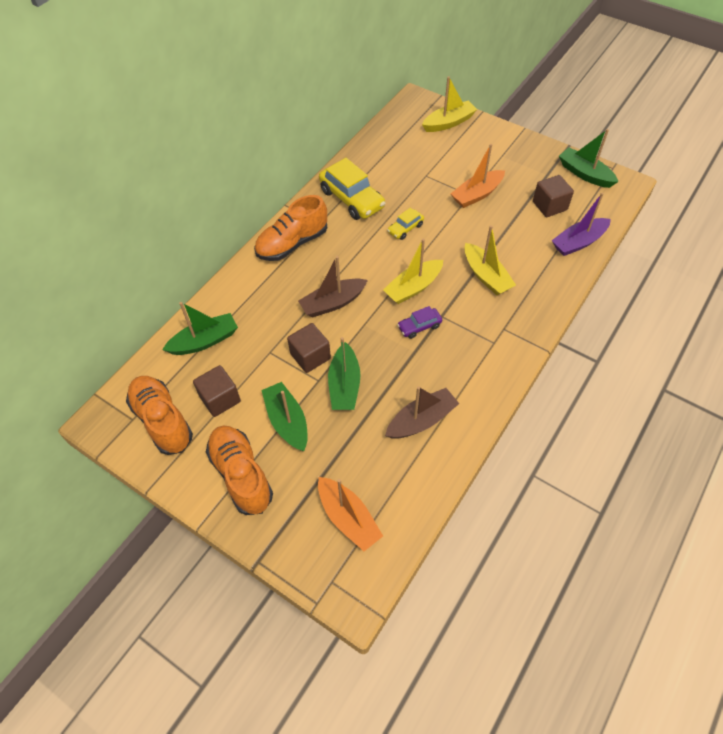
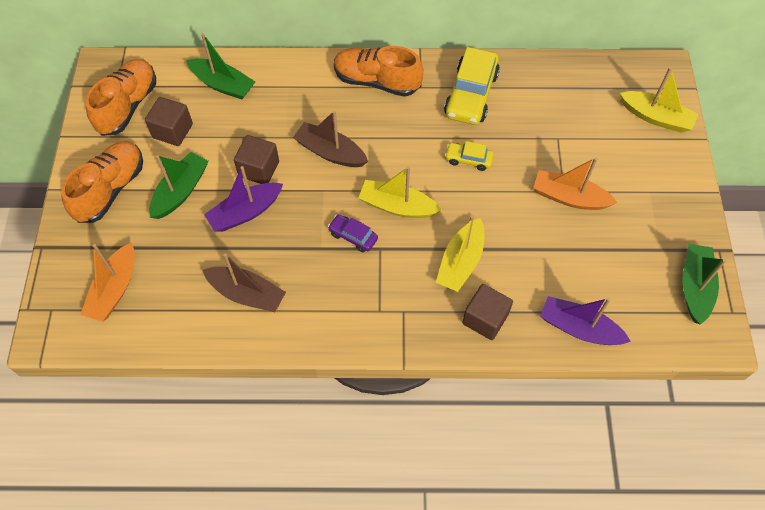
camera: 55 degrees right, 5 degrees up
green boat [328,337,360,410] -> purple boat [204,166,283,232]
brown cube [533,175,574,217] -> brown cube moved to [462,284,513,340]

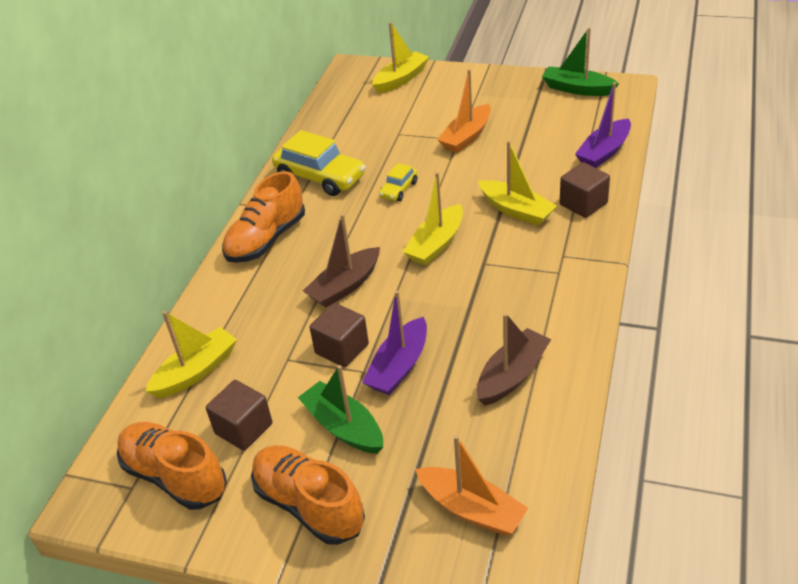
camera: 70 degrees left, 20 degrees down
green boat [186,33,255,99] -> yellow boat [145,311,237,398]
purple boat [204,166,283,232] -> purple boat turned 45 degrees clockwise [362,291,427,395]
purple car [328,215,378,252] -> none

